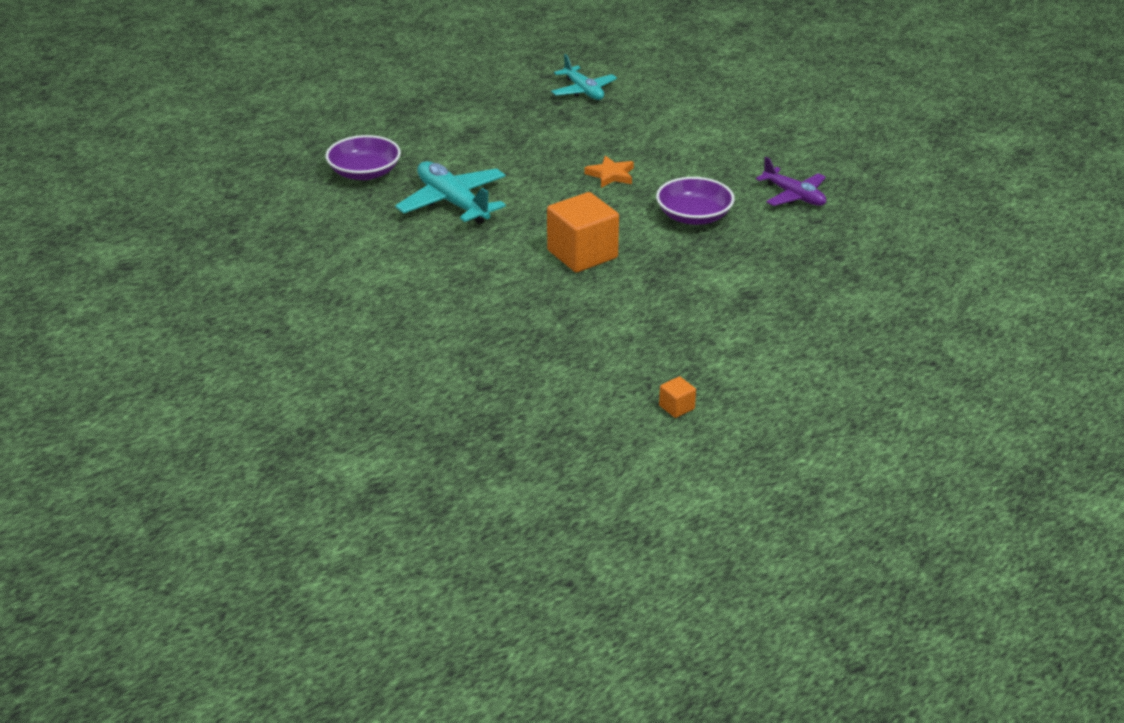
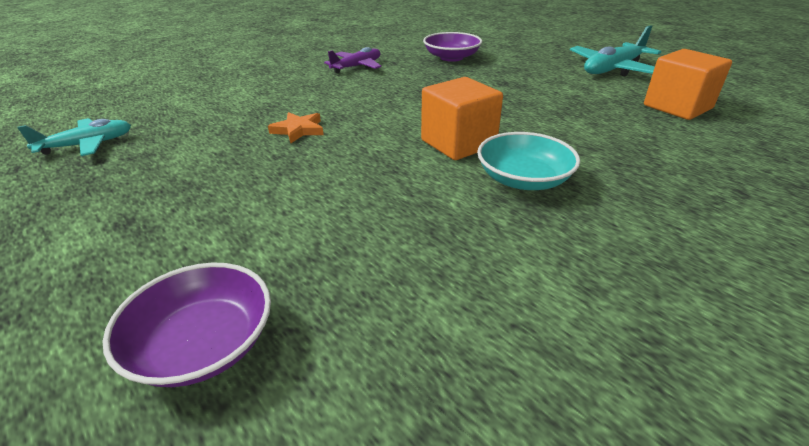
camera: 90 degrees left, 0 degrees up
turquoise plane [395,161,506,224] -> turquoise plane moved to [570,25,661,77]
purple bowl [656,177,735,225] -> purple bowl moved to [423,32,482,62]
orange cube [659,376,696,418] -> orange cube [644,49,732,120], size x2.28
none -> turquoise bowl [477,132,580,190]

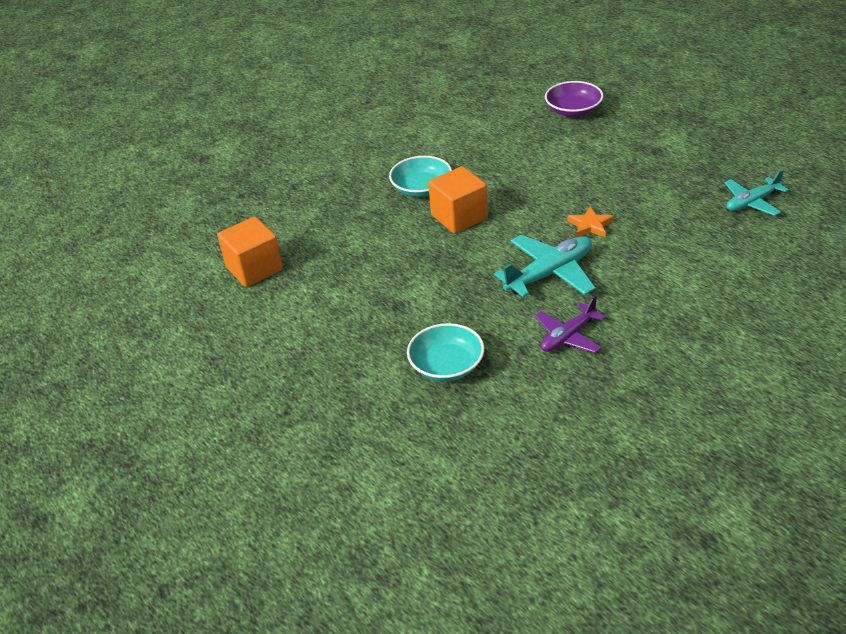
camera: 175 degrees left, 5 degrees up
purple bowl [423,32,482,62] -> turquoise bowl [407,323,484,381]
turquoise plane [570,25,661,77] -> turquoise plane moved to [494,235,595,297]

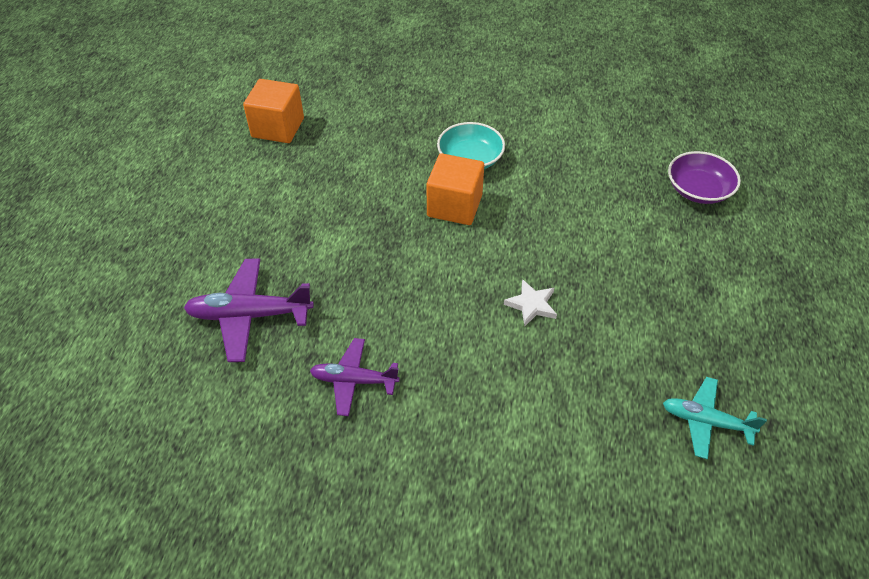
camera: 45 degrees right, 10 degrees up
turquoise bowl [407,323,484,381] -> purple plane [184,258,314,362]
turquoise plane [494,235,595,297] -> none
orange star [568,206,614,237] -> white star [504,279,557,327]

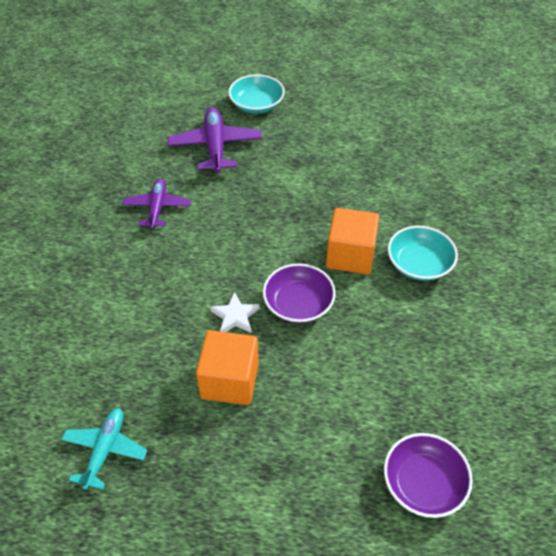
camera: 85 degrees right, 0 degrees up
orange cube [243,79,304,143] -> orange cube moved to [196,330,259,405]
none -> turquoise bowl [228,74,285,114]
none -> purple bowl [263,263,336,323]

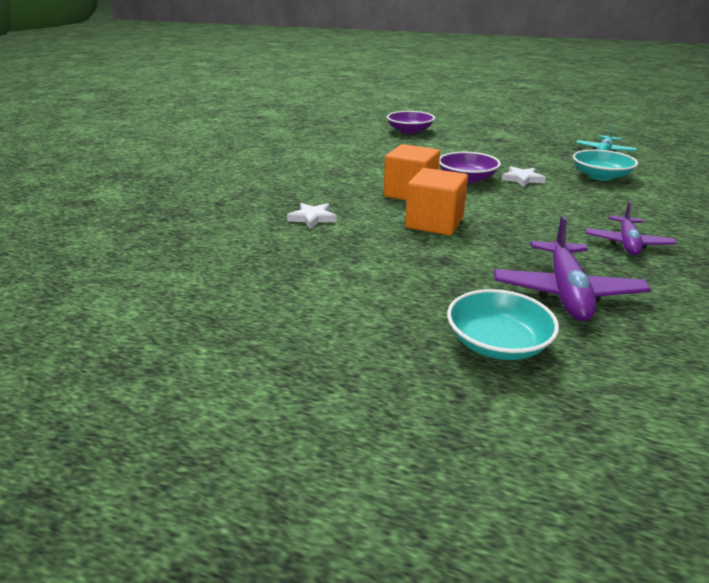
camera: 165 degrees left, 20 degrees down
orange cube [196,330,259,405] -> orange cube moved to [405,168,468,235]
turquoise bowl [388,226,458,281] -> turquoise bowl moved to [573,150,638,181]
none -> white star [287,203,337,229]

